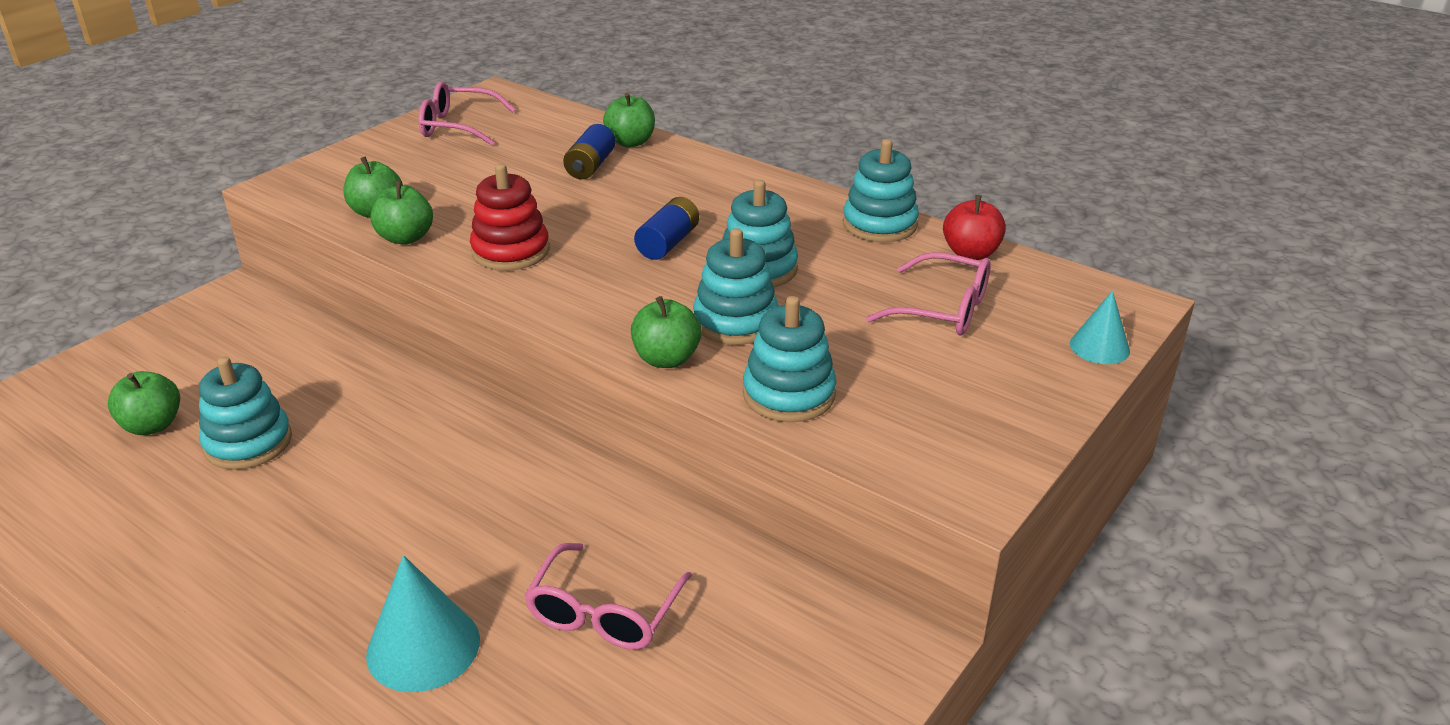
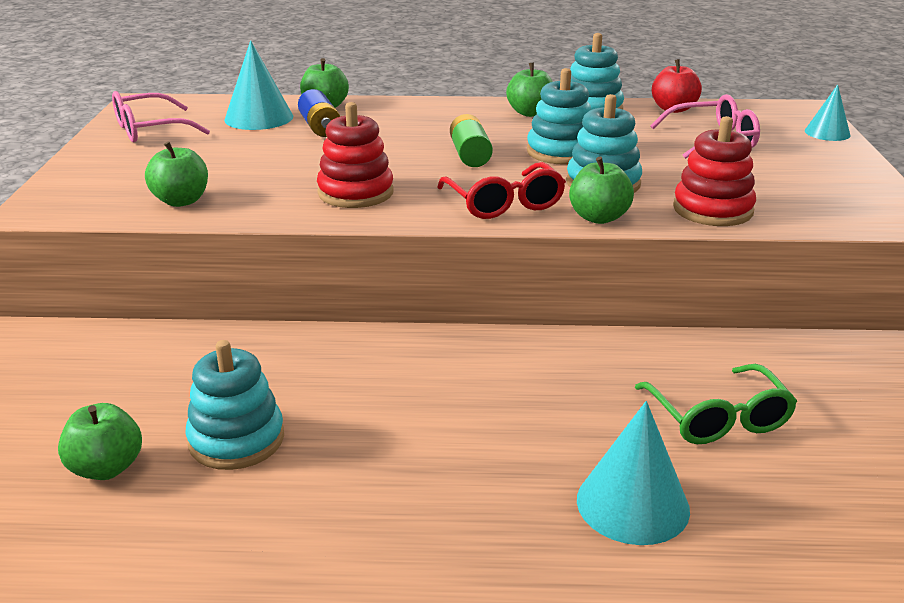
camera: 35 degrees left, 5 degrees down
green apple [370,181,433,245] -> green apple moved to [506,63,553,117]
pink glasses [524,543,692,650] -> green glasses [635,364,797,444]
blue battery [634,197,699,260] -> green battery [450,114,493,167]
turquoise stacking toy [743,296,837,422] -> red stacking toy [673,116,756,226]
none -> turquoise cone [224,40,293,130]
none -> red glasses [437,162,566,219]

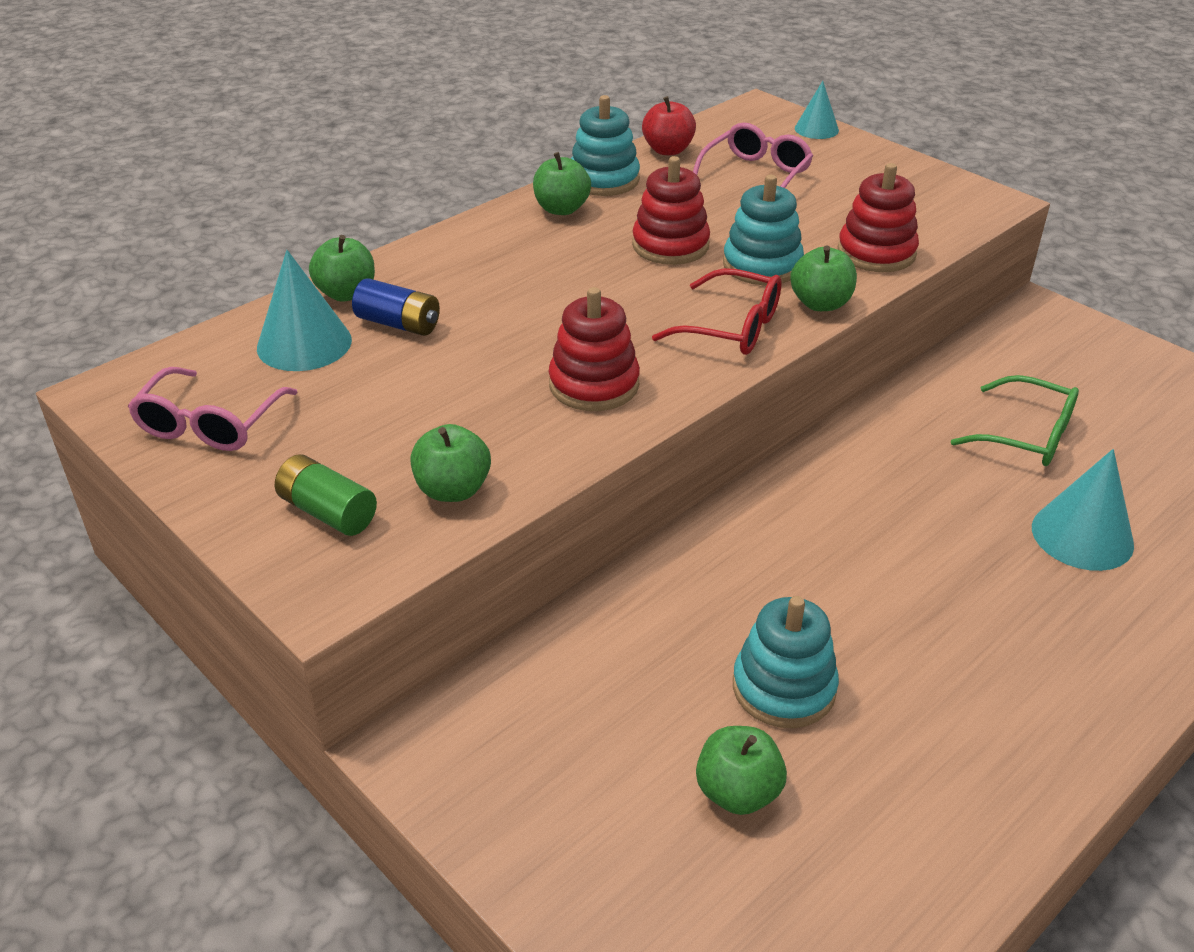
camera: 45 degrees left, 10 degrees up
green battery [450,114,493,167] -> green battery moved to [275,454,377,536]
turquoise stacking toy [527,68,592,165] -> red stacking toy [632,156,710,265]

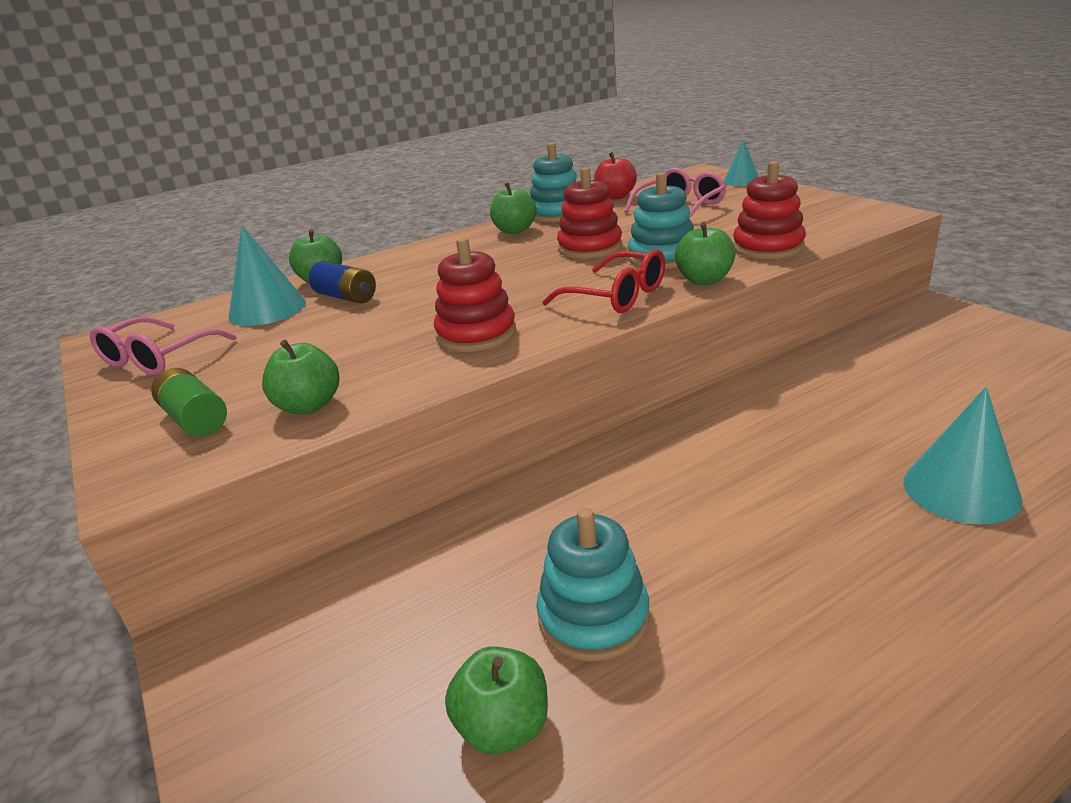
camera: 15 degrees right, 10 degrees down
green glasses [951,375,1079,466] -> none

